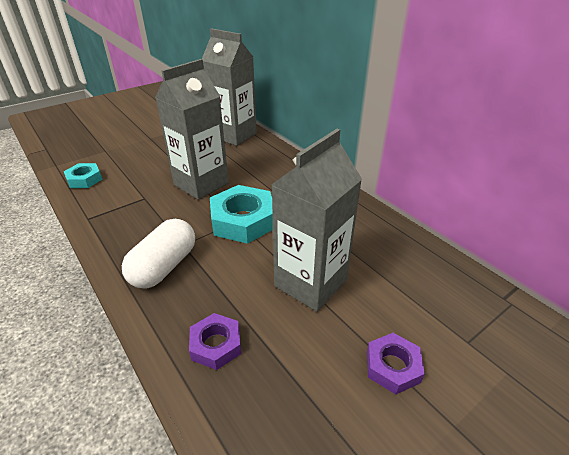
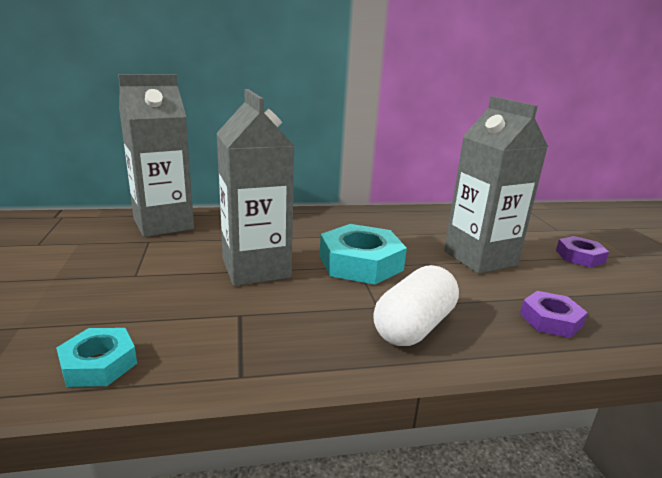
camera: 65 degrees left, 15 degrees down
white capsule [122,219,195,288] -> white capsule turned 75 degrees clockwise [373,265,459,346]

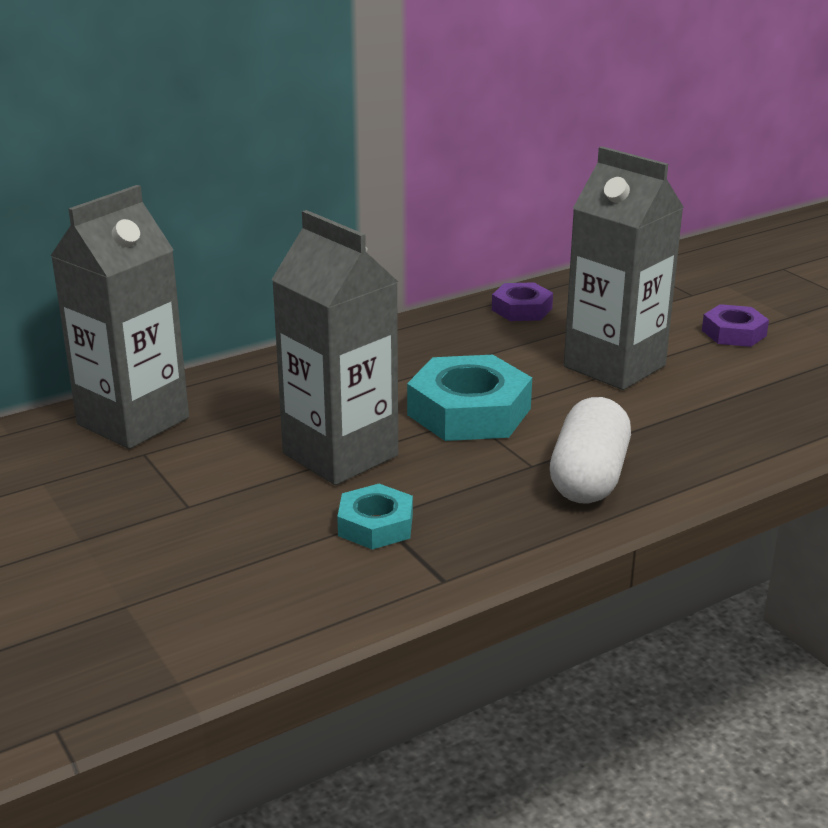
camera: 20 degrees left, 5 degrees up
turquoise nut [56,328,137,387] -> turquoise nut moved to [337,484,413,550]
purple nut [520,291,588,338] -> purple nut moved to [492,282,553,321]

